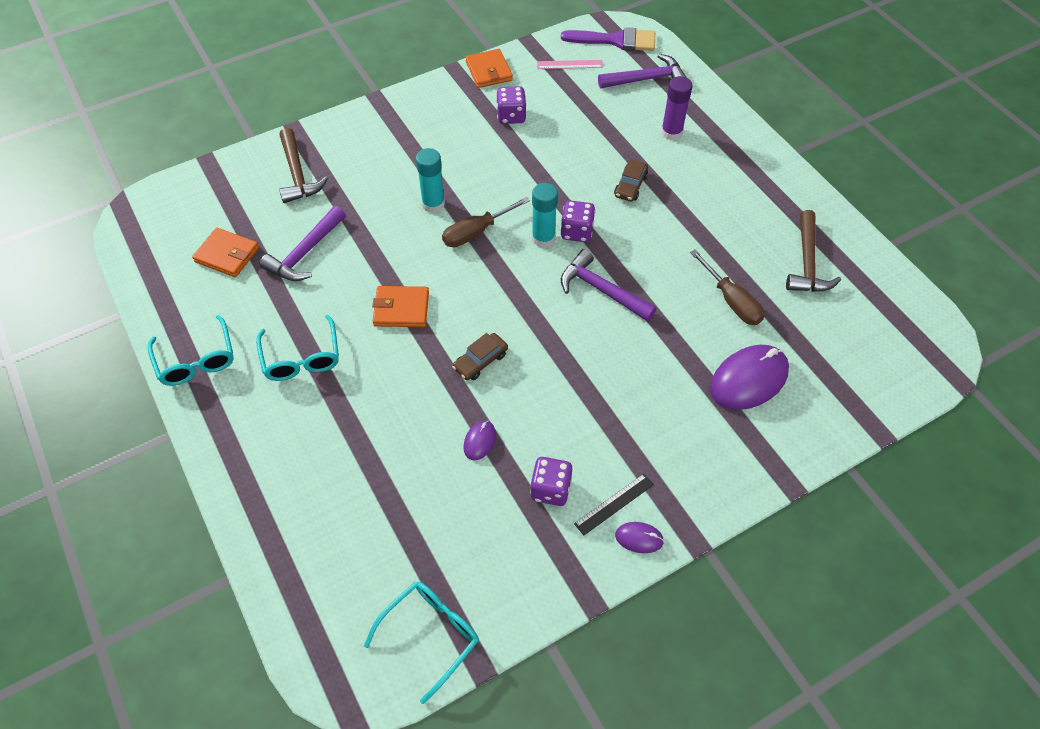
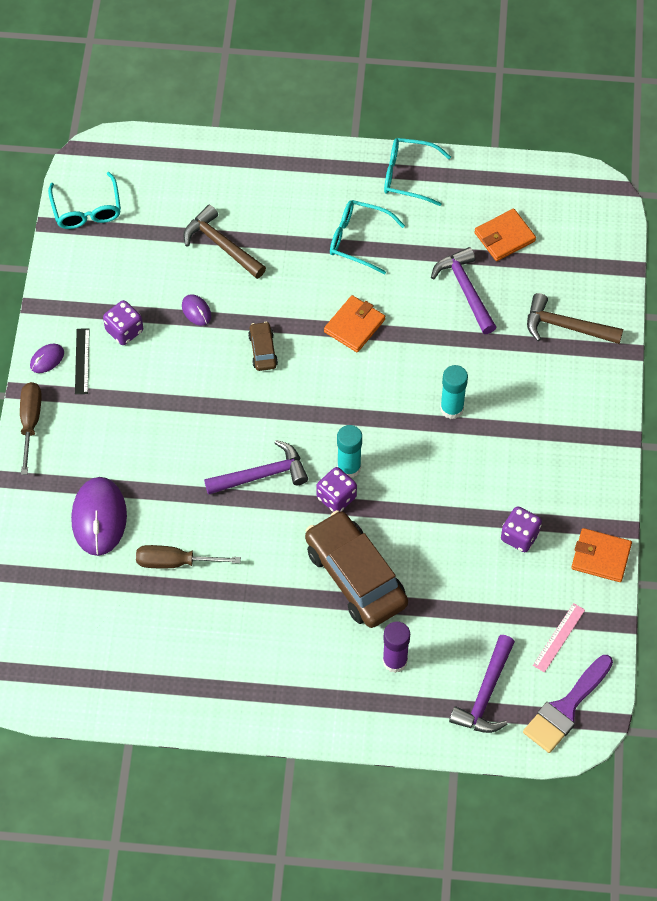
camera: 125 degrees right, 5 degrees up
brown screwdriver [442,197,530,247] -> brown screwdriver moved to [20,382,42,475]
brown car [614,159,648,202] -> brown car [305,510,408,628], size x2.22
brown hammer [786,210,841,292] -> brown hammer moved to [183,205,266,279]

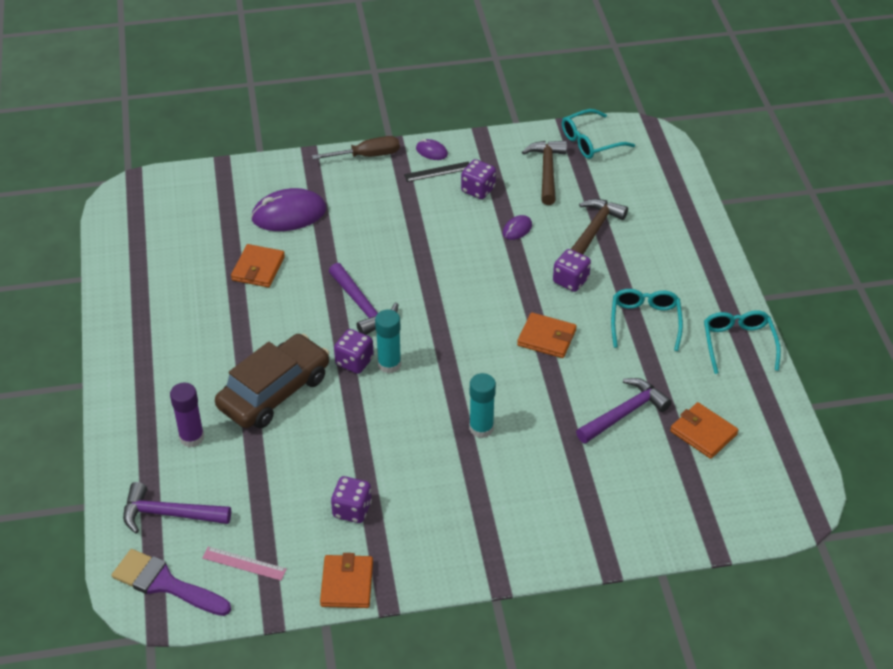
camera: 75 degrees right, 15 degrees down
brown screwdriver [136,545,241,568] -> orange wallet [231,244,285,288]
brown car [248,322,278,371] -> none
brown hammer [527,293,623,344] -> brown hammer moved to [522,141,567,205]
none -> purple dice [553,249,591,292]

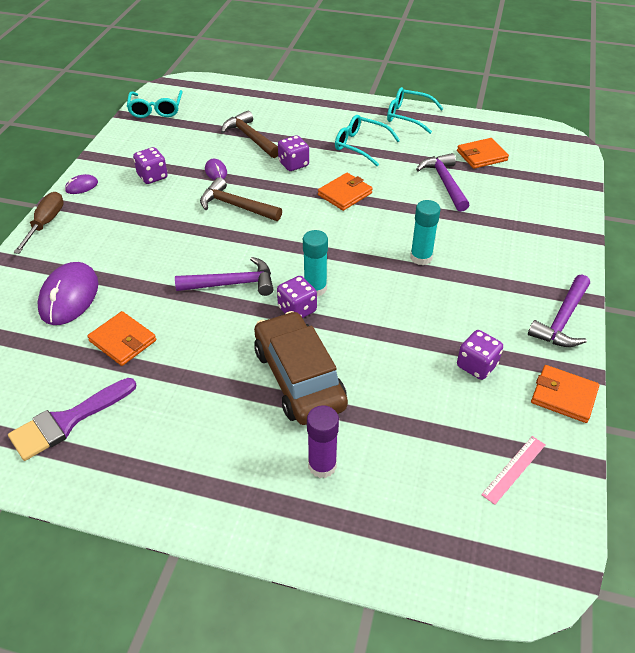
camera: 65 degrees left, 0 degrees up
purple brush [112,549,231,616] -> purple brush moved to [8,378,136,461]
purple hammer [123,482,231,534] -> purple hammer moved to [528,274,590,347]
black ruler [404,162,469,182] -> none
brown hammer [522,141,567,205] -> brown hammer moved to [200,177,282,221]

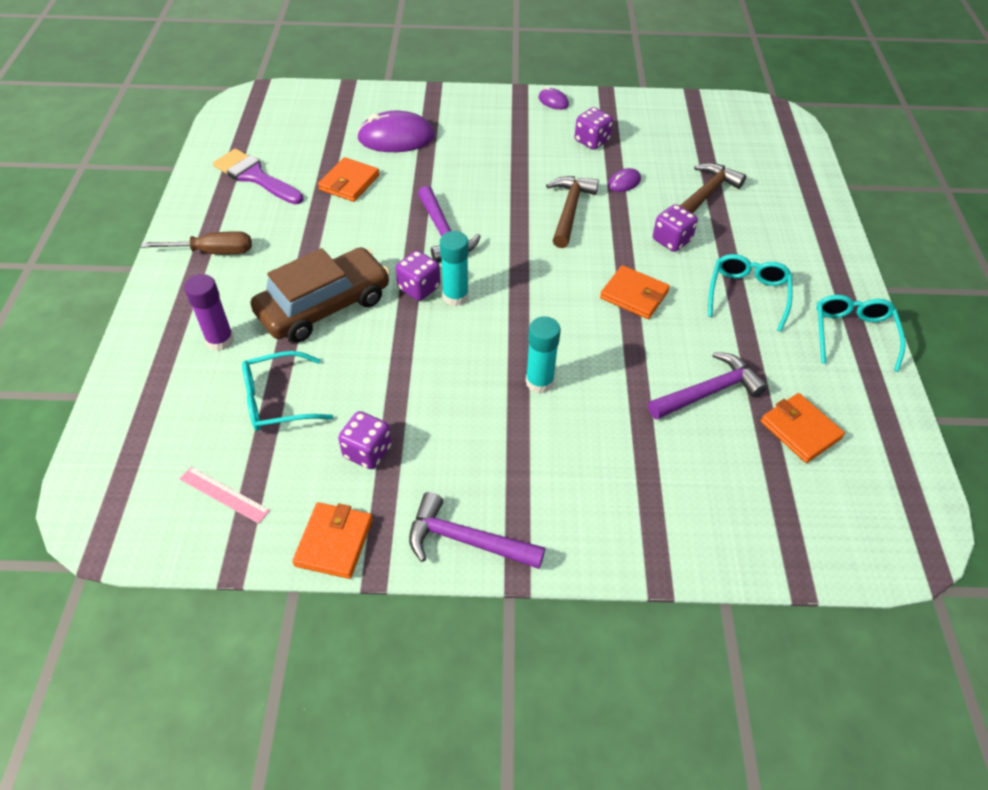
camera: 75 degrees right, 5 degrees up
brown screwdriver [14,192,64,254] -> brown screwdriver moved to [141,231,252,254]
turquoise glasses [127,90,183,118] -> turquoise glasses moved to [242,351,334,431]

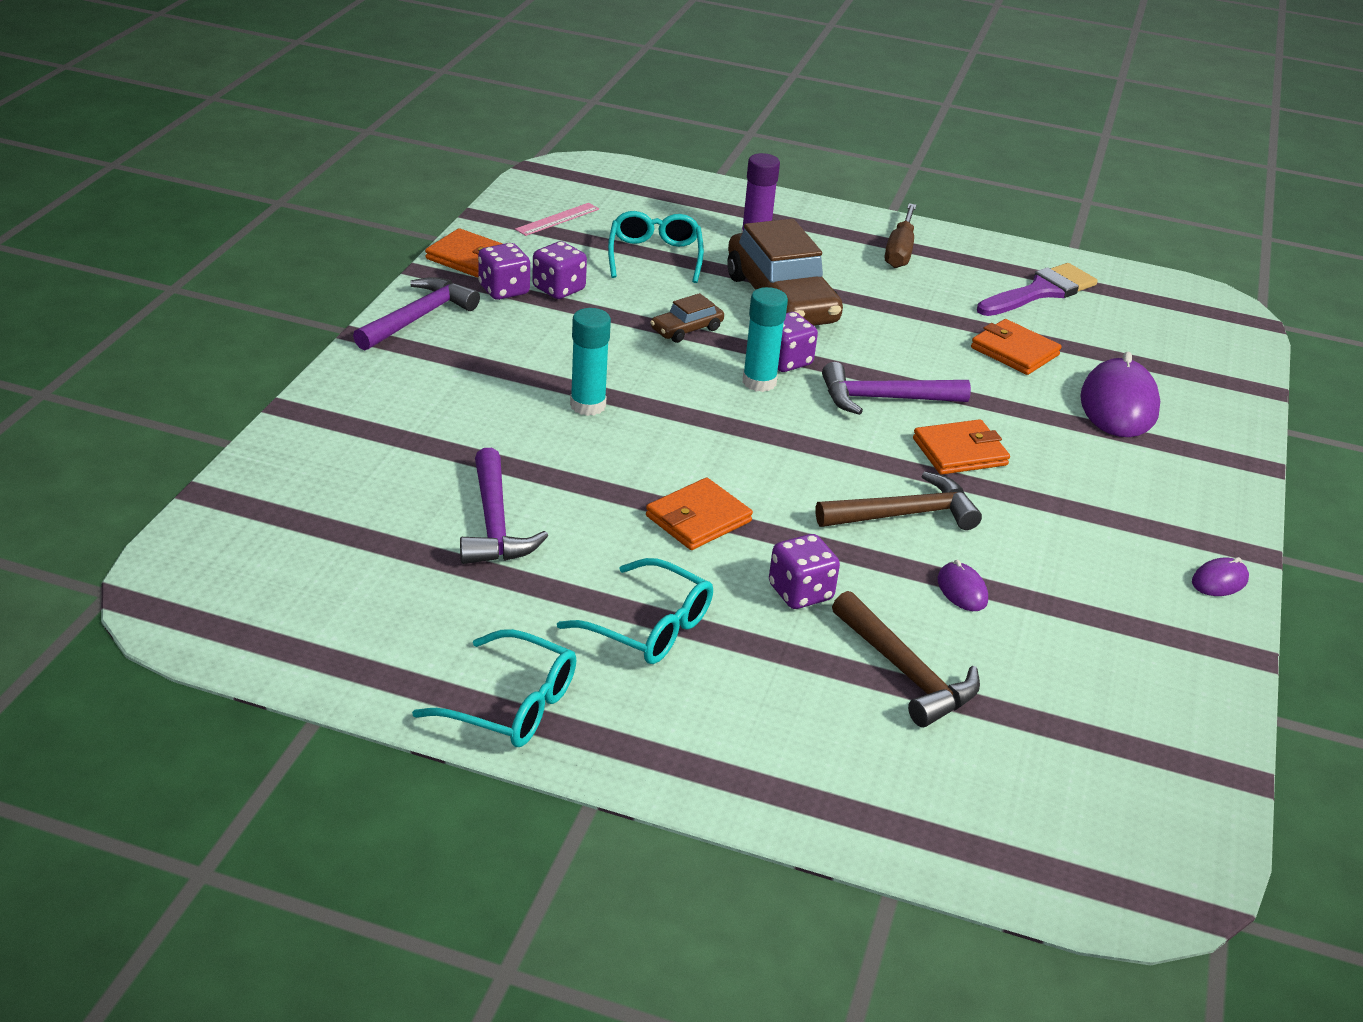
camera: 105 degrees right, 15 degrees down
brown hammer [546,176,599,248] -> brown hammer turned 45 degrees counterclockwise [815,471,982,530]
purple dice [575,107,613,150] -> purple dice moved to [478,243,530,300]
orange wallet [761,393,845,463] -> orange wallet moved to [913,419,1010,475]
none -> brown car [650,293,724,343]

